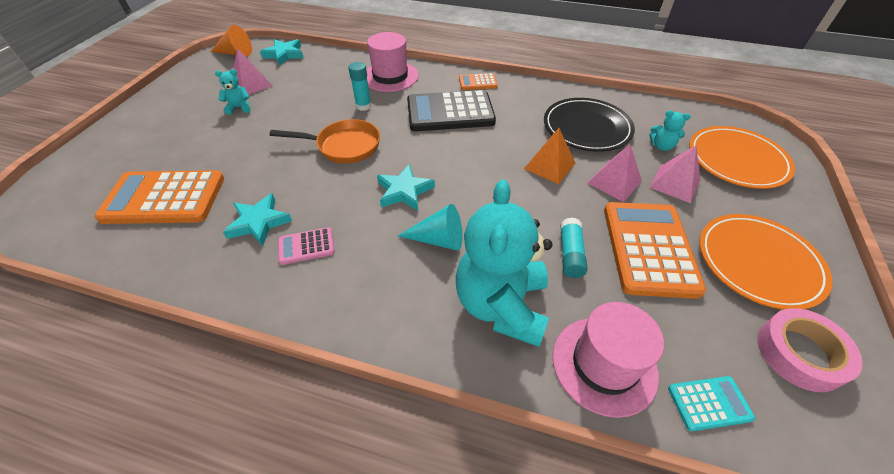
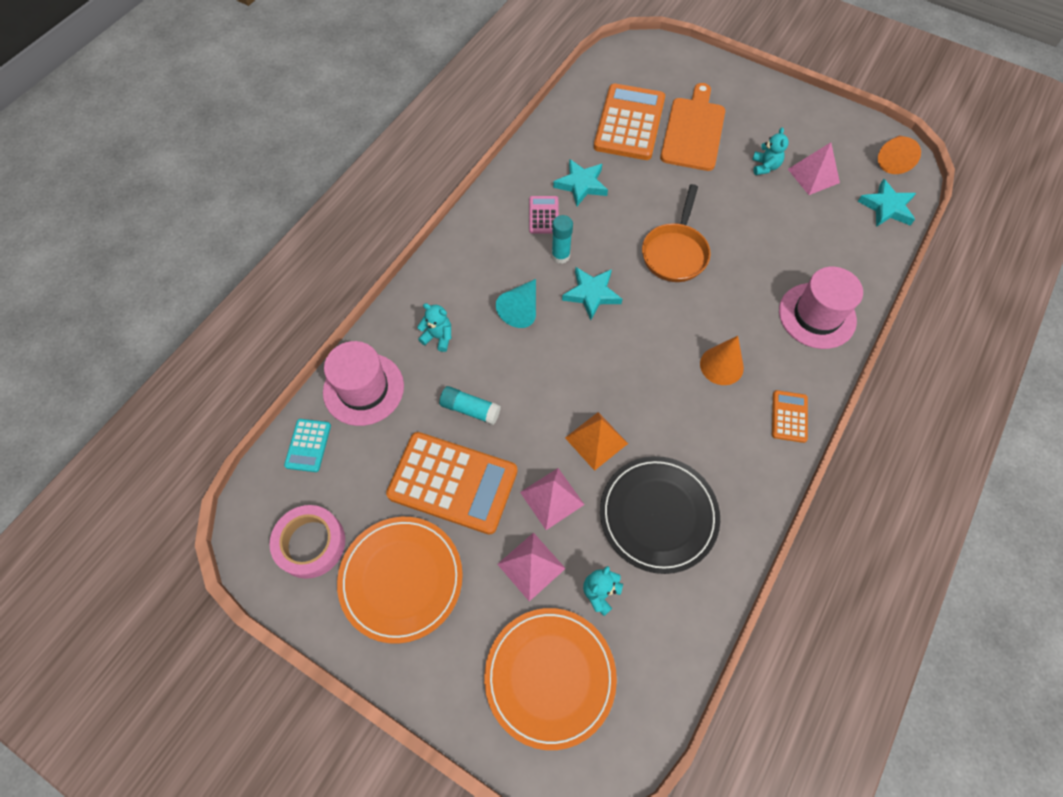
camera: 105 degrees right, 15 degrees up
turquoise glue stick [348,62,372,111] -> turquoise glue stick moved to [552,215,573,264]
black calculator [407,90,496,131] -> orange cone [700,336,744,385]
turquoise teddy bear [456,179,553,347] -> turquoise teddy bear [417,303,452,352], size x0.41
none -> orange cutting board [660,83,725,171]

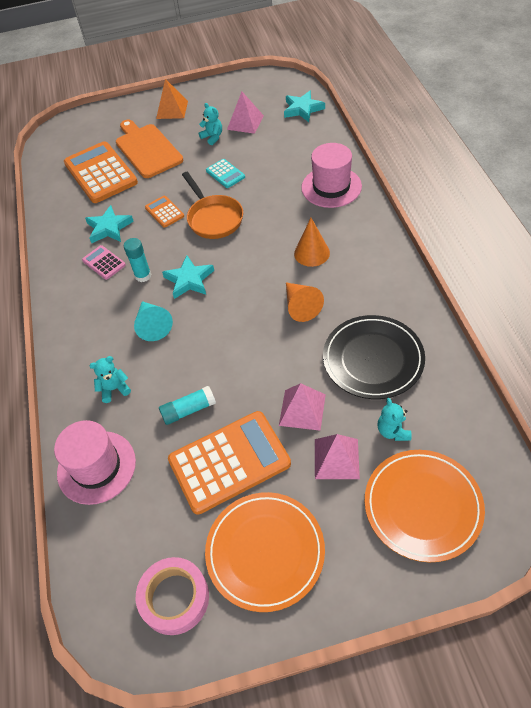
camera: 40 degrees left, 10 degrees down
turquoise calculator [284,419,331,472] -> turquoise calculator moved to [206,159,245,188]
orange pyramid [565,412,628,471] -> orange pyramid moved to [156,79,188,119]
orange calculator [772,390,808,443] -> orange calculator moved to [145,196,184,228]
orange cone [878,135,921,174] -> orange cone moved to [286,283,324,322]

